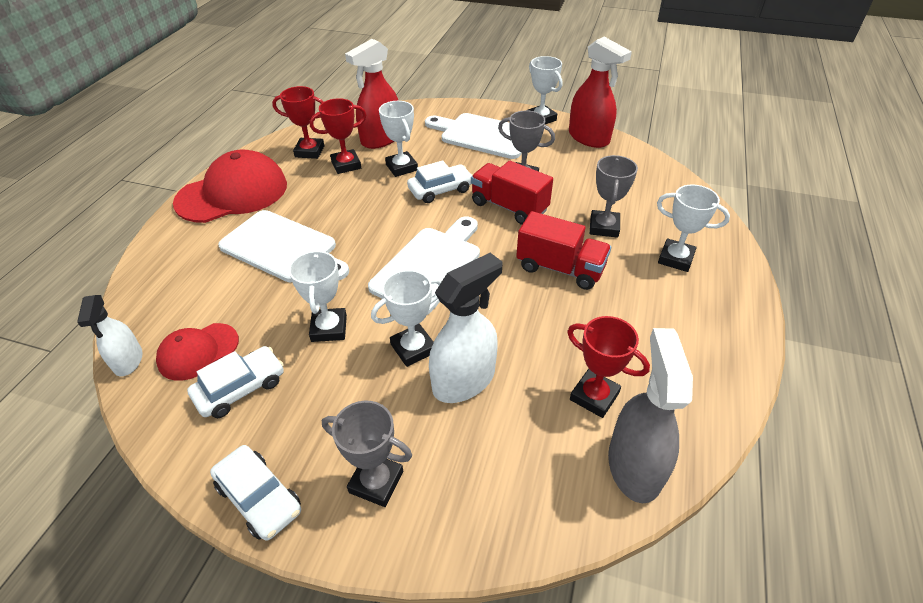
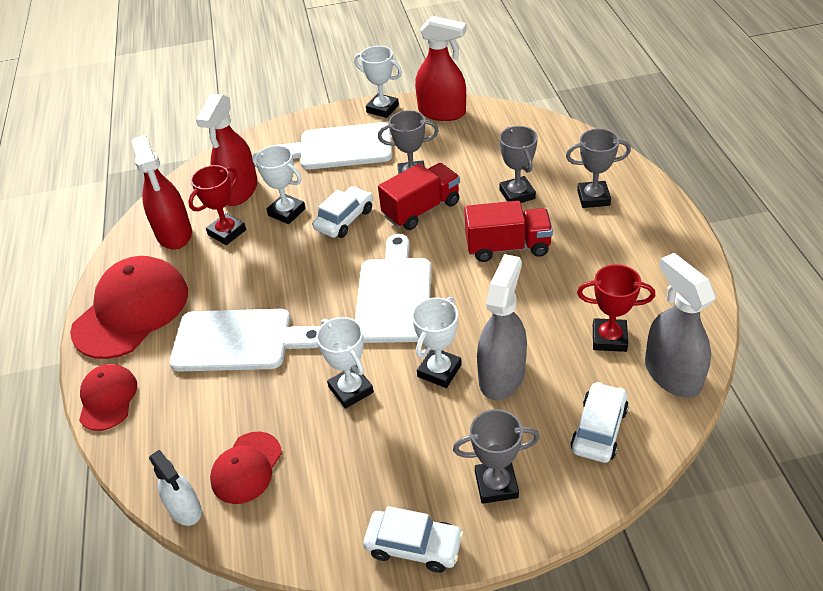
camera: 25 degrees left, 0 degrees up
white car [187,346,284,418] -> white car moved to [570,382,629,463]
red trophy [272,86,324,159] -> red spray bottle [131,135,192,250]
white spray bottle [429,253,503,403] -> grey spray bottle [477,254,527,400]
red truck [471,161,553,225] -> red truck turned 135 degrees clockwise [378,163,460,230]
white trophy [657,185,730,272] -> grey trophy [566,128,631,208]
none -> red cap [79,364,137,431]

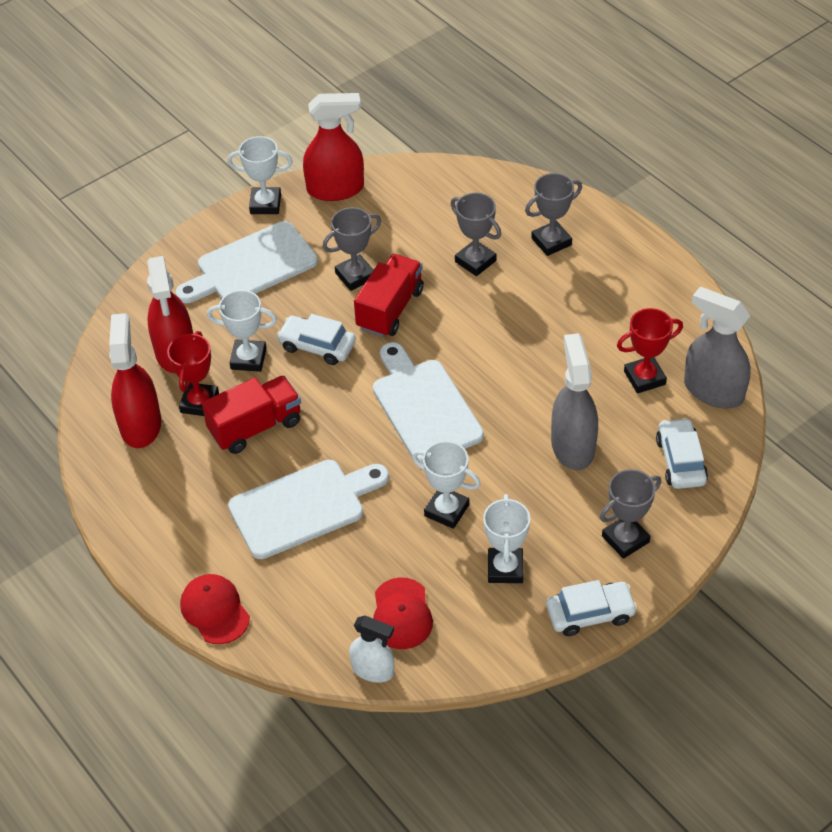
camera: 30 degrees left, 5 degrees up
red cap [70,256,188,359] -> none
red spray bottle [131,135,192,250] -> red spray bottle turned 135 degrees counterclockwise [109,313,161,448]
white car [312,186,373,238] -> white car turned 75 degrees counterclockwise [277,314,356,365]
white trophy [412,297,462,388] -> white trophy moved to [483,494,530,583]
red truck [465,201,553,262] -> red truck moved to [202,375,301,454]

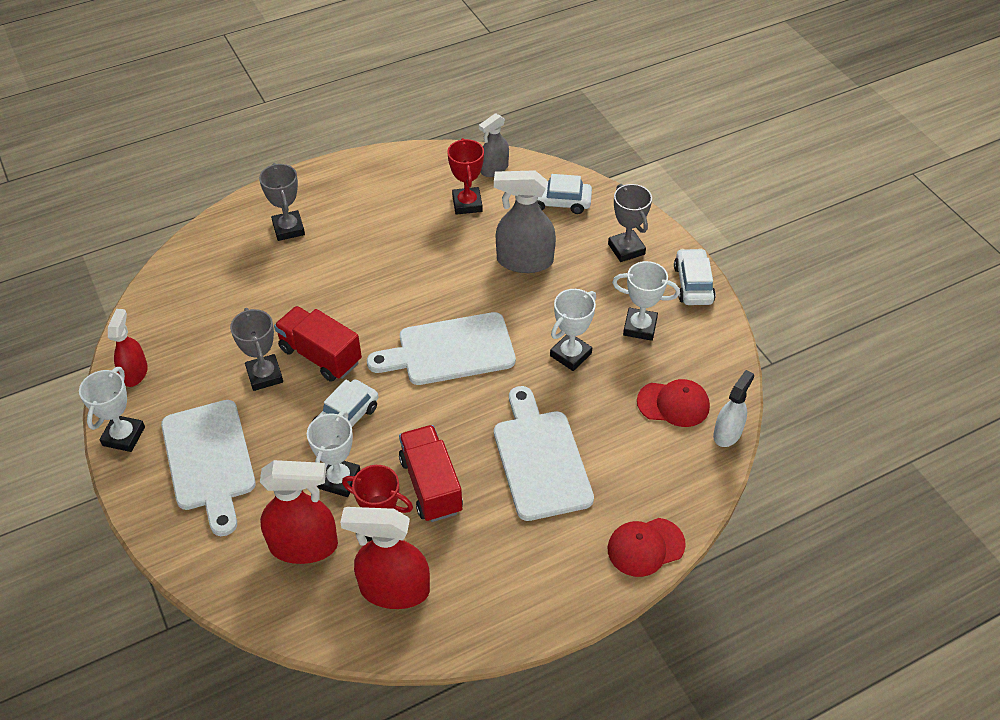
camera: 80 degrees left, 0 degrees up
red spray bottle [303,93,364,201] -> red spray bottle [108,309,148,387], size x0.61
grey trophy [451,193,501,276] -> none
grey spray bottle [684,287,751,408] -> grey spray bottle [479,113,509,177], size x0.61

